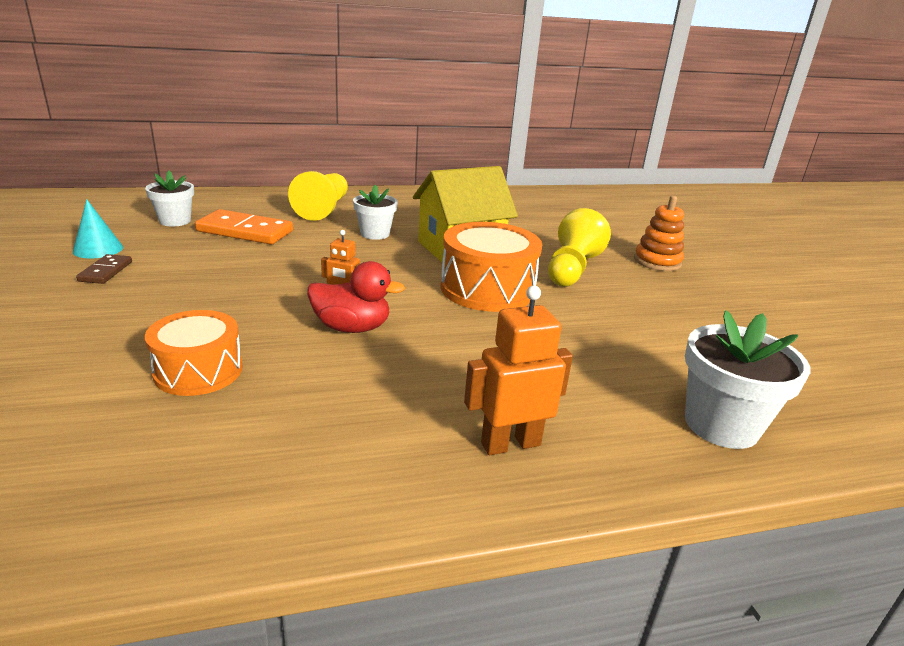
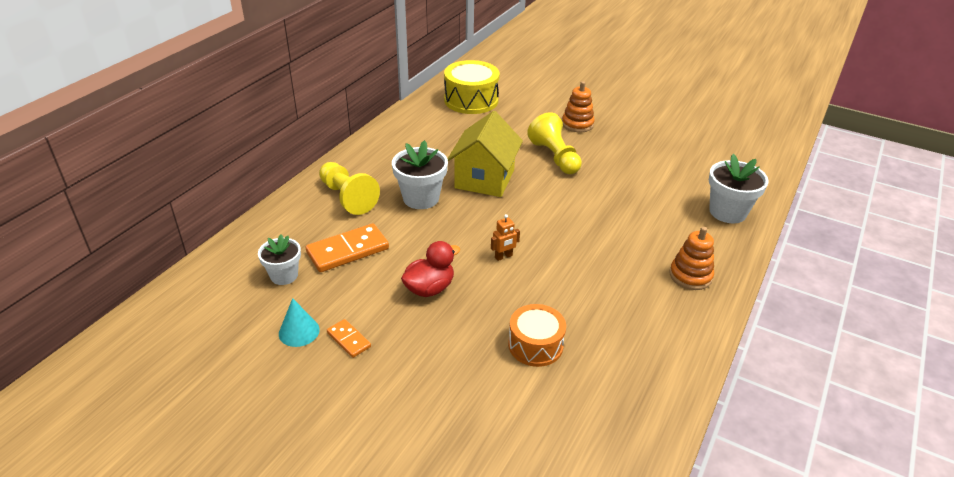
camera: 45 degrees left, 10 degrees up
brown domino [76,254,132,284] -> orange domino [327,319,371,358]
red duck [307,261,405,333] -> red duck moved to [401,241,460,297]
white flower pot [353,185,398,240] -> white flower pot [392,140,448,209], size x1.53
orange drum [440,222,542,312] -> none
orange robot [464,286,573,455] -> orange stacking toy [670,227,714,290]
none -> yellow drum [444,60,500,114]

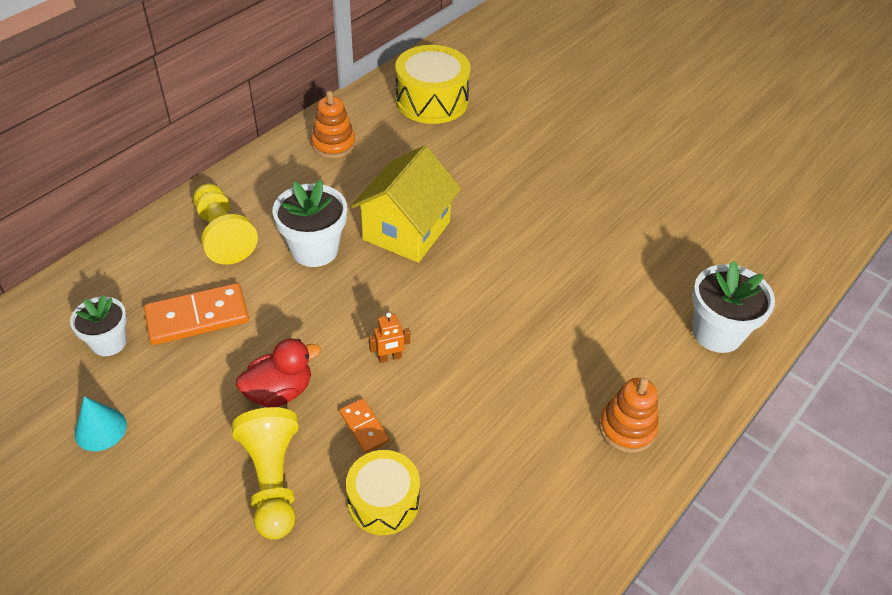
camera: 10 degrees right, 10 degrees up
orange domino [327,319,371,358] -> orange domino moved to [340,398,390,453]
orange drum [508,304,566,367] -> yellow drum [346,450,420,535]
yellow pawn [527,112,582,174] -> yellow pawn moved to [232,407,299,540]
orange stacking toy [562,81,595,132] -> orange stacking toy moved to [311,91,356,158]

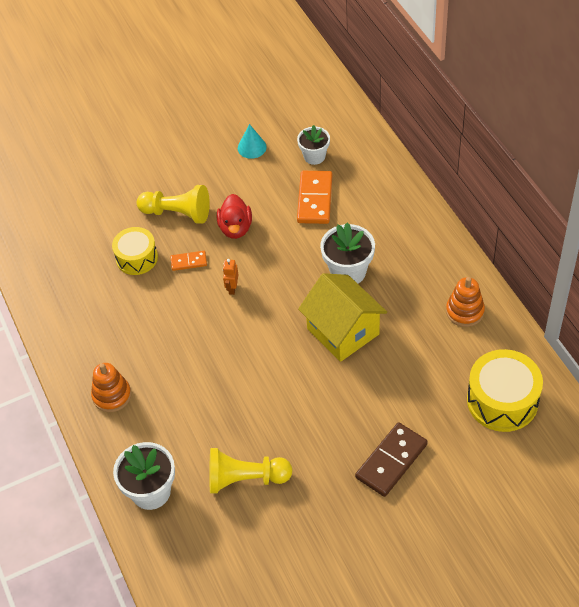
camera: 120 degrees right, 5 degrees up
yellow pawn [194,184,258,265] -> yellow pawn moved to [209,448,293,493]
none -> brown domino [355,422,428,497]

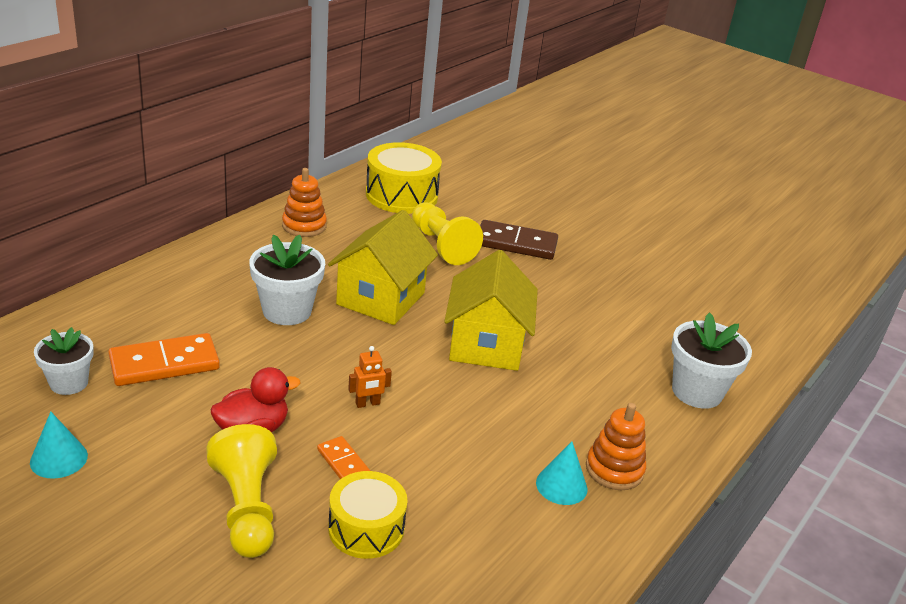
camera: 125 degrees left, 20 degrees down
yellow pawn [209,448,293,493] -> yellow pawn moved to [412,202,483,265]
none -> yellow house [444,250,538,371]
none -> turquoise cone [536,442,587,505]

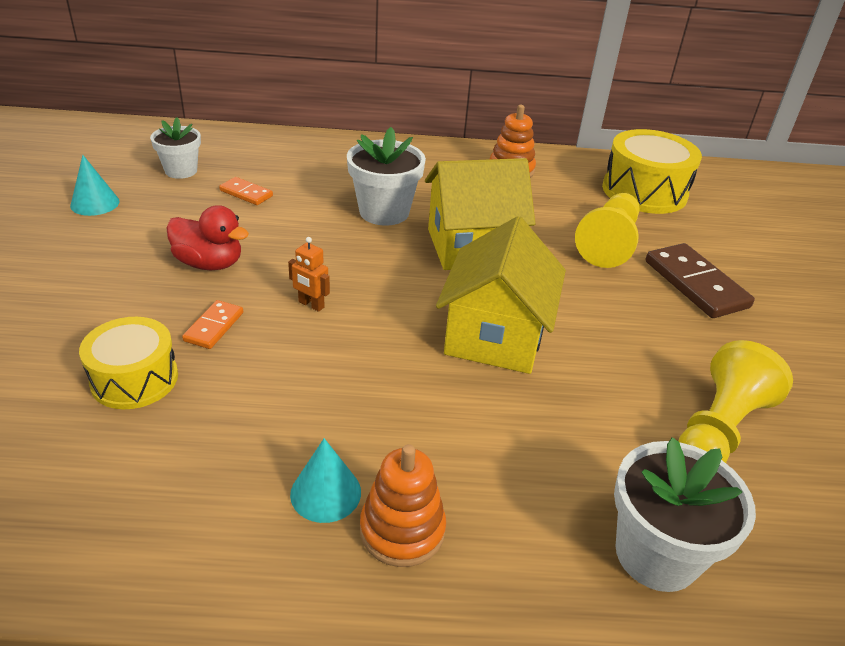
camera: 55 degrees right, 5 degrees up
orange domino [108,333,220,386] -> orange domino [219,177,273,205], size x0.53
yellow pawn [206,424,277,558] -> yellow pawn moved to [678,340,793,463]
yellow house [444,250,538,371] -> yellow house turned 45 degrees counterclockwise [436,216,566,374]

